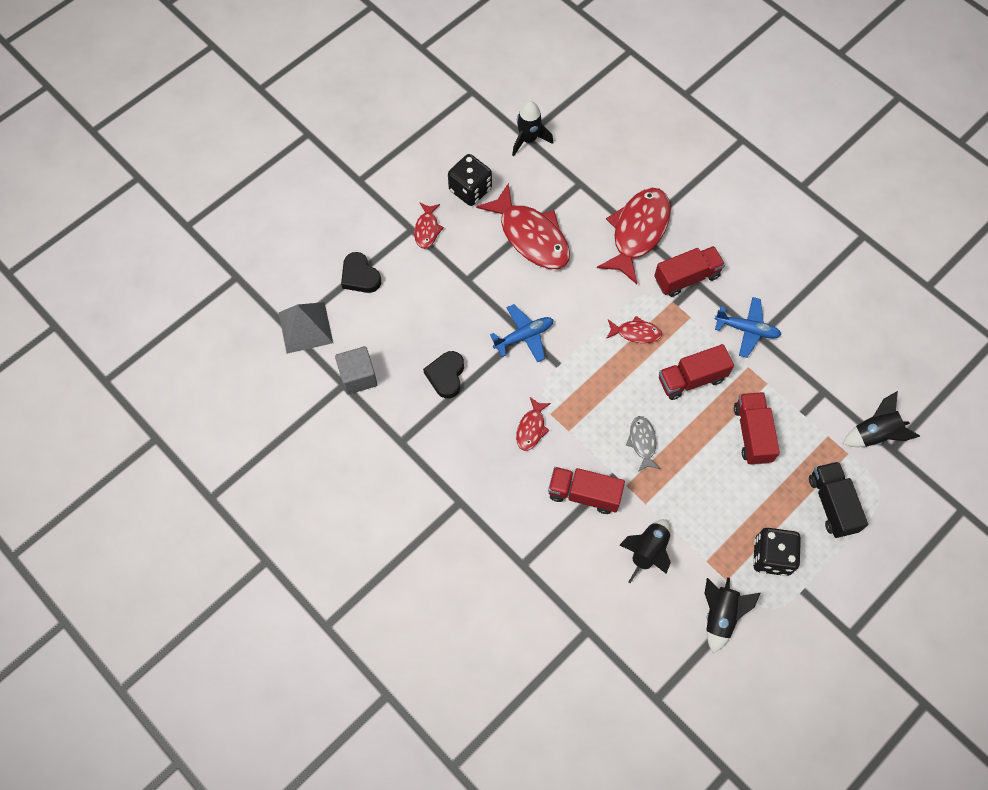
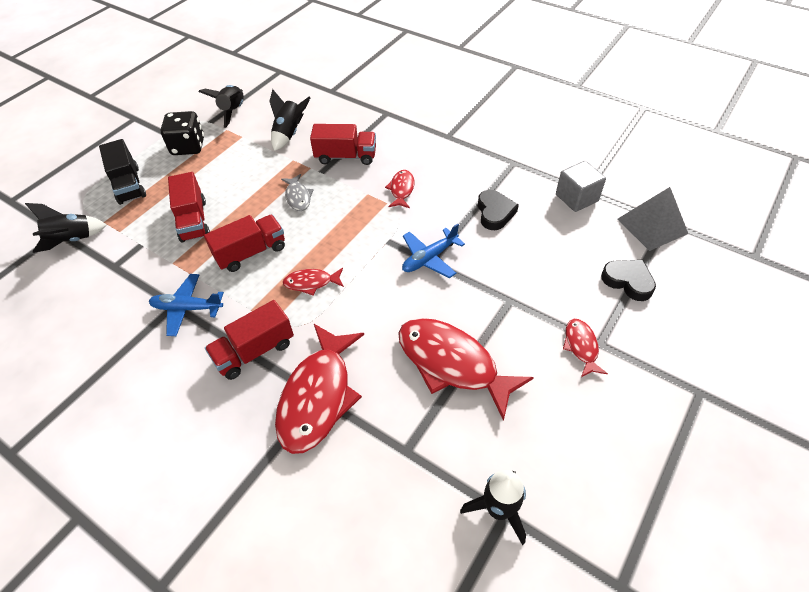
camera: 170 degrees right, 15 degrees down
black dice [448,154,492,206] -> none

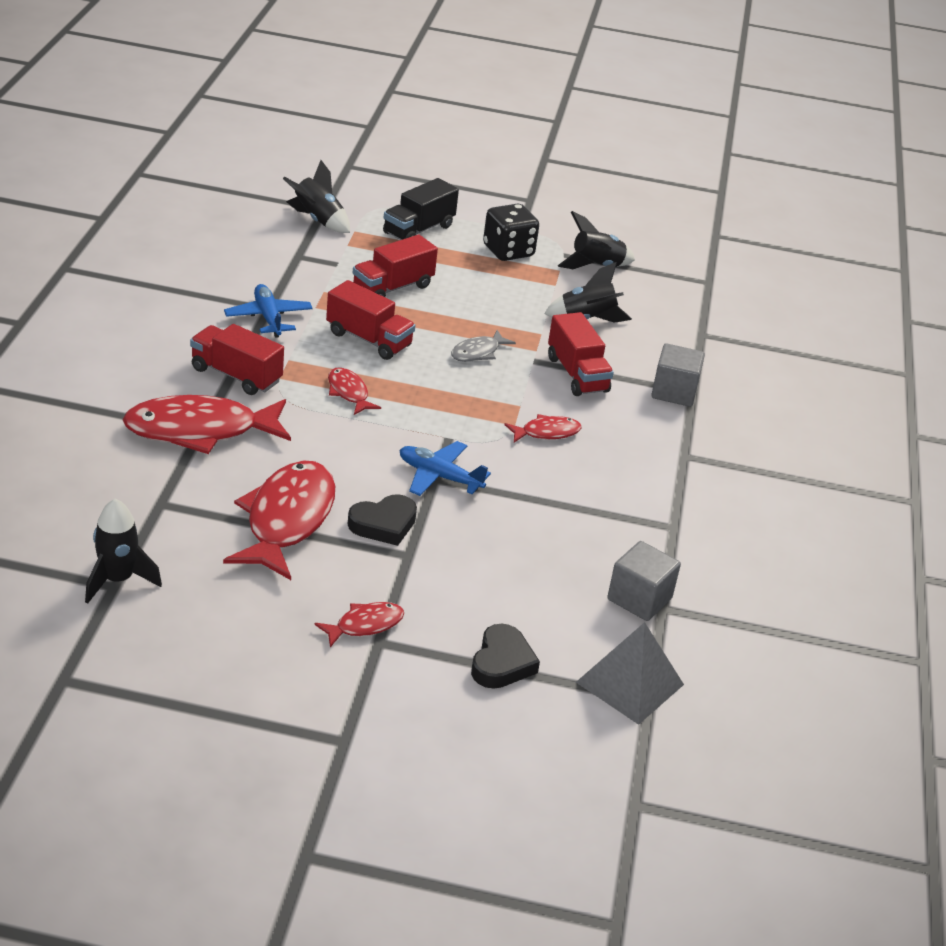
camera: 60 degrees right, 15 degrees down
black heart [478,190,519,230] -> black heart moved to [348,494,417,546]
none -> grey cube [651,343,705,407]

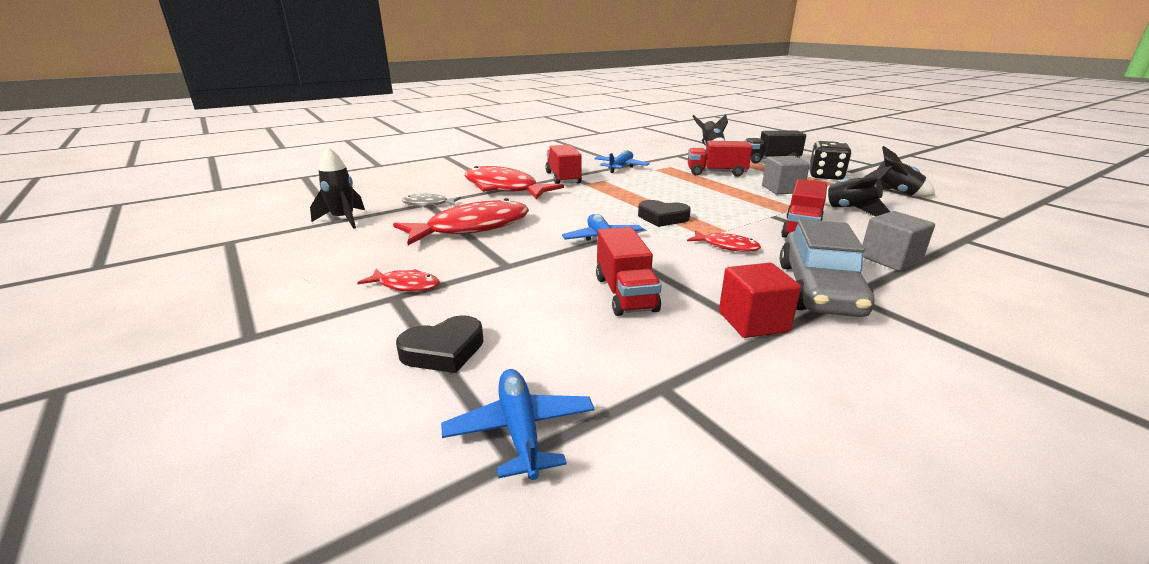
camera: 50 degrees right, 10 degrees down
red truck [326,280,415,360] -> red truck moved to [596,227,662,316]
red fish [328,368,381,415] -> none
black heart [348,494,417,546] -> black heart moved to [638,200,691,227]
grey fish [451,330,516,362] -> grey fish moved to [402,194,461,207]
grey pyramid [576,622,684,725] -> blue plane [441,369,595,480]
grey cube [607,541,681,621] -> grey cube moved to [762,156,810,194]
none -> red cube [719,263,801,338]
none -> grey car [780,219,875,317]

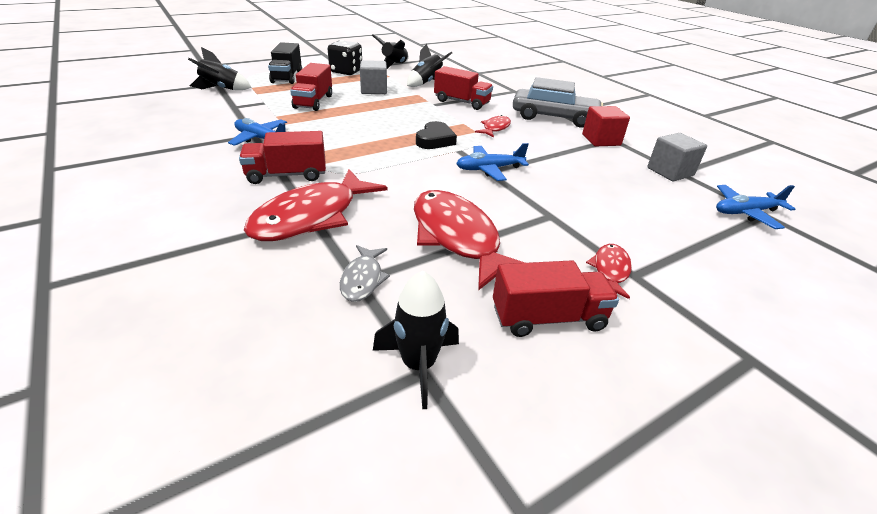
camera: 90 degrees left, 10 degrees up
black heart [396,315,484,373] -> none
red truck [596,227,662,316] -> red truck moved to [493,260,619,337]
grey cube [862,211,935,271] -> grey cube moved to [647,133,707,182]

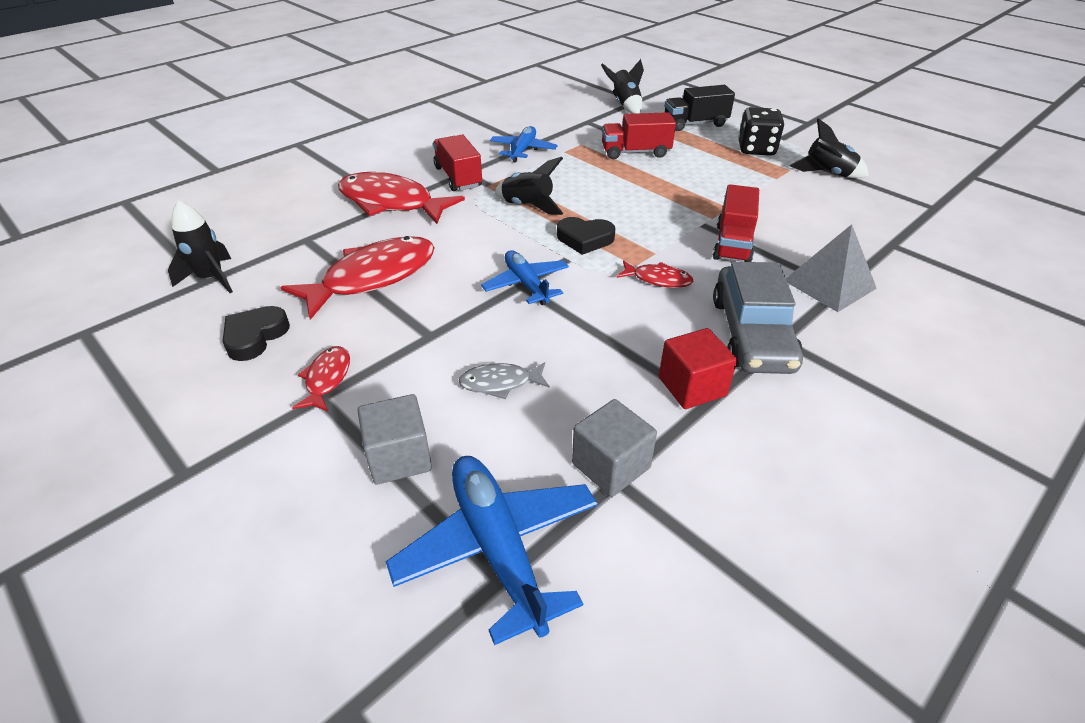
camera: 80 degrees right, 5 degrees up
grey fish [340,245,390,302] -> grey fish moved to [459,362,550,399]
grey cube [360,60,387,94] -> grey cube moved to [357,394,432,485]
black rocket [407,44,452,87] -> black rocket moved to [495,157,564,215]
red truck [493,260,619,337] -> black heart [223,306,290,361]
red fish [586,244,632,299] -> red fish turned 90 degrees counterclockwise [292,346,350,411]
blue plane [716,185,796,229] -> blue plane [386,456,598,645], size x1.56
none -> grey pyramid [786,224,877,312]

